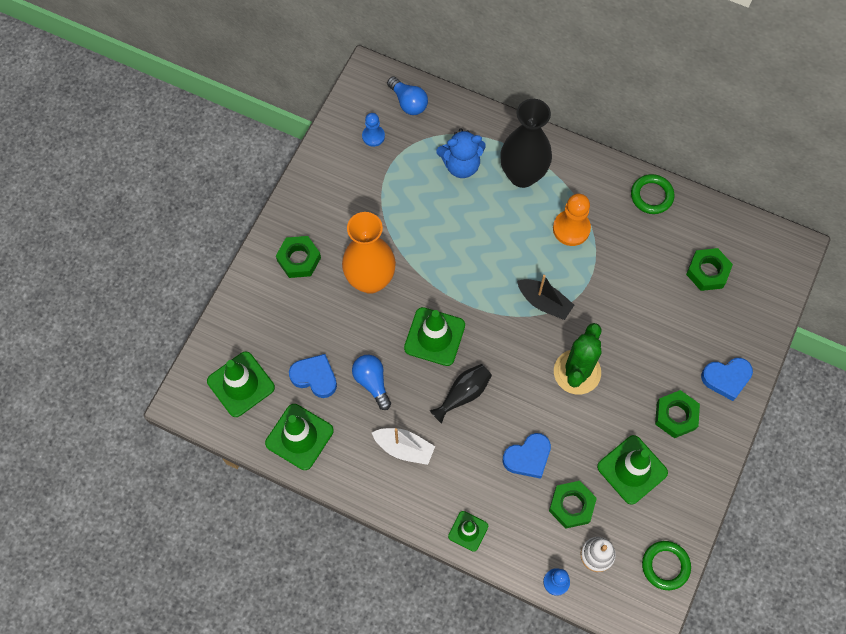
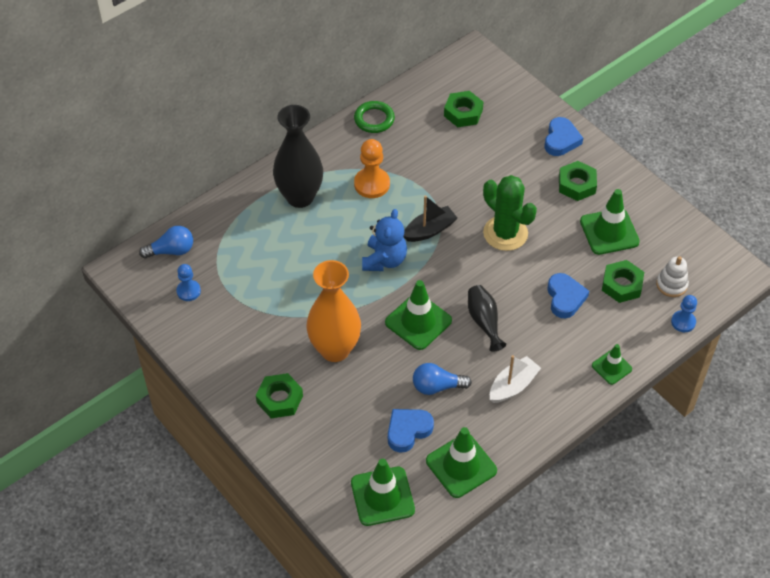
camera: 65 degrees left, 15 degrees down
blue teddy bear [436,128,486,178] -> blue teddy bear moved to [362,209,407,271]
green ring [642,541,691,590] -> none

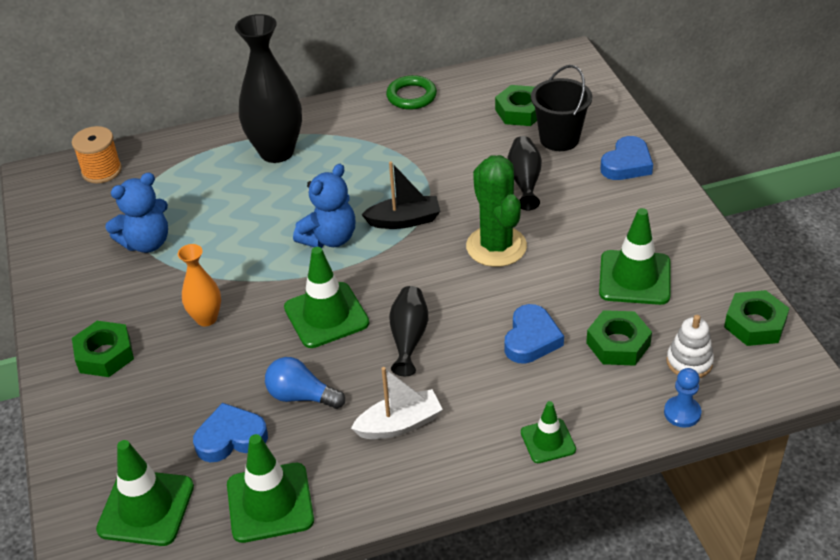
camera: 25 degrees right, 10 degrees down
blue light bulb [139,226,193,258] -> orange spool [72,126,122,183]
blue pawn [176,264,201,301] -> none
orange vase [306,260,361,362] -> orange vase [178,244,221,326], size x0.54
orange pawn [354,139,390,198] -> none
green nut [559,161,597,201] -> green nut moved to [724,290,789,346]
none -> blue teddy bear [105,172,168,253]
none -> black vase [507,136,542,211]
none -> black bucket [531,65,592,151]

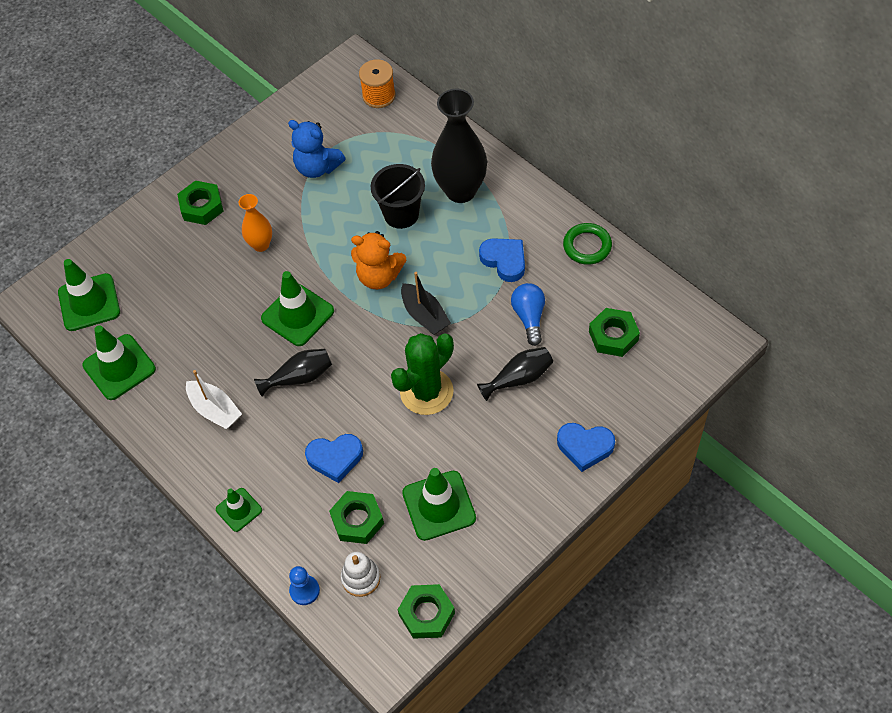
camera: 65 degrees right, 15 degrees up
blue heart [193,403,268,462] -> blue heart moved to [479,238,525,282]
blue light bulb [265,357,345,409] -> blue light bulb moved to [511,283,545,346]
blue teddy bear [293,164,355,248] -> orange teddy bear [351,231,406,289]
black bucket [531,65,592,151] -> black bucket moved to [371,164,425,229]

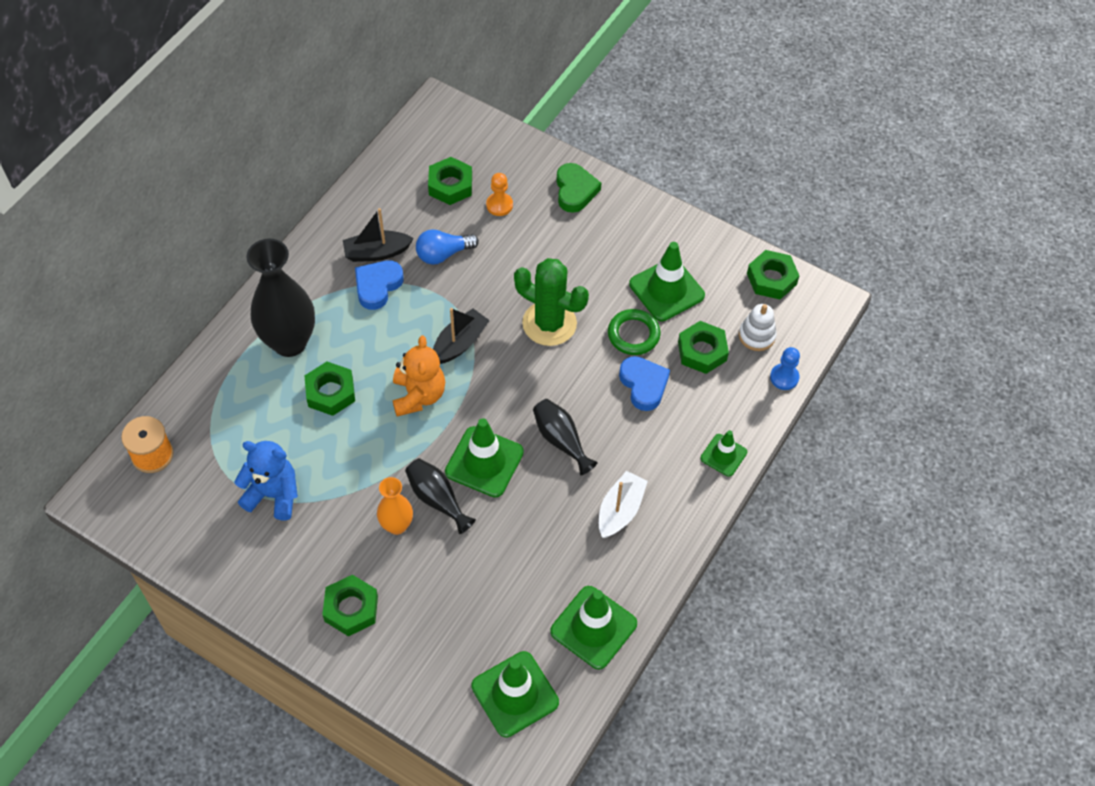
camera: 110 degrees left, 0 degrees up
blue teddy bear [288,120,346,178] -> blue teddy bear turned 90 degrees counterclockwise [234,441,298,520]
black bucket [371,164,425,229] -> green nut [305,362,355,416]
black vase [477,347,553,401] -> black vase moved to [405,458,476,534]
blue heart [557,423,615,472] -> green heart [556,163,601,213]
green ring [563,223,612,265] -> green ring moved to [608,309,661,355]
none -> black boat [343,208,414,262]
none -> orange pawn [486,173,513,216]

